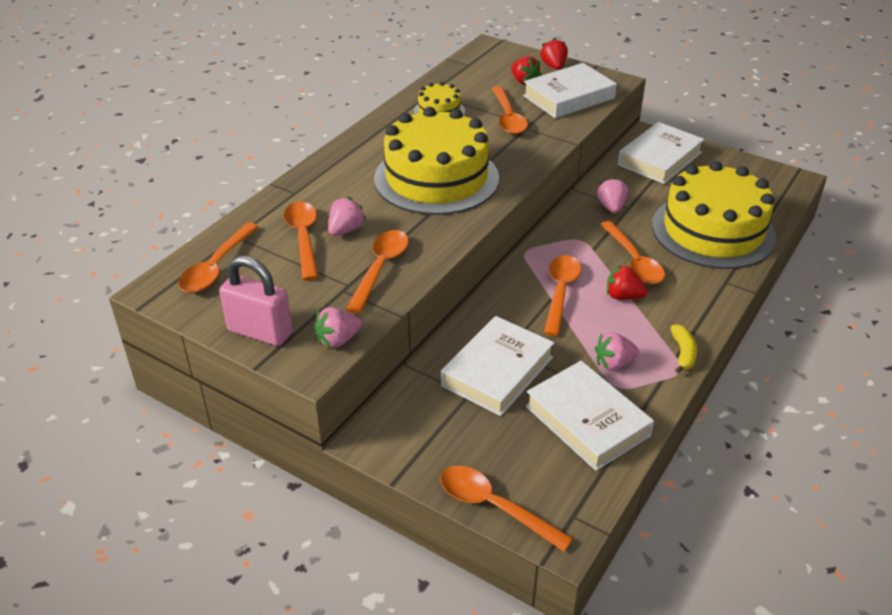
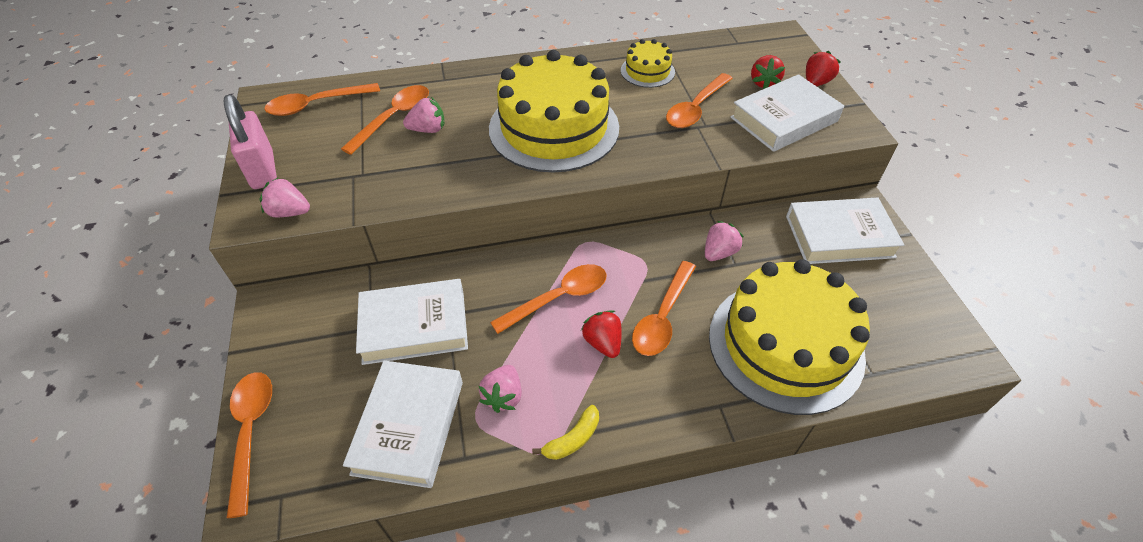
camera: 45 degrees right, 10 degrees up
orange spoon [346,230,409,313] -> none
white book [523,63,617,118] -> white book turned 45 degrees counterclockwise [730,74,844,152]
pink strawberry [595,332,639,370] -> pink strawberry turned 105 degrees counterclockwise [479,365,522,413]

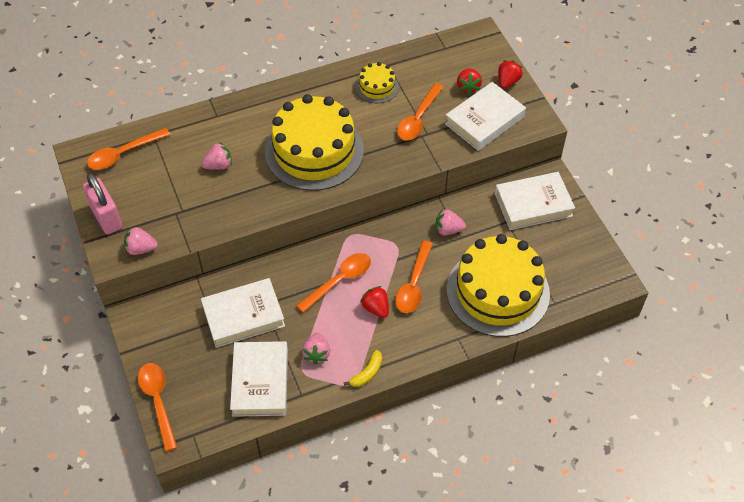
camera: 10 degrees left, 5 degrees up
orange spoon [341,85,429,155] -> none
pink strawberry [705,221,744,261] -> pink strawberry turned 120 degrees counterclockwise [435,209,466,235]

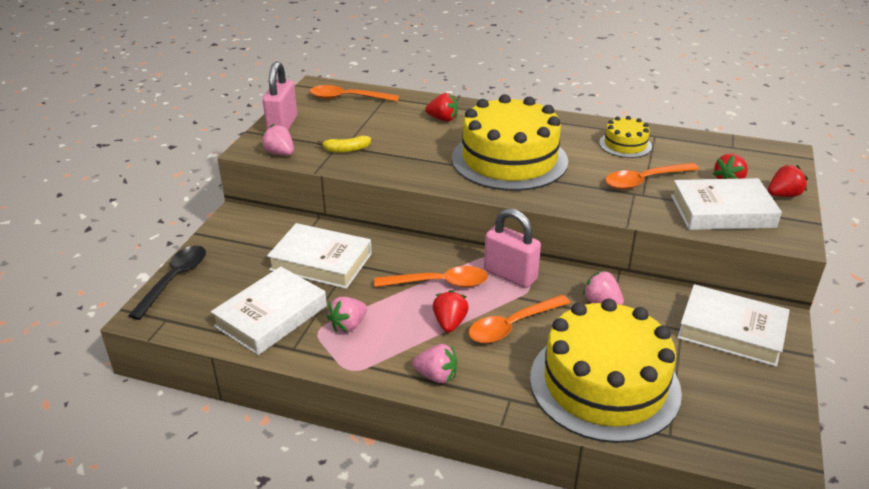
camera: 40 degrees right, 20 degrees down
orange spoon [138,363,177,452] -> black spoon [128,245,206,320]
pink strawberry [201,142,232,170] -> pink strawberry moved to [412,344,457,383]
yellow banana [344,350,382,387] -> yellow banana moved to [317,136,371,153]
none -> red strawberry [425,93,458,121]
none -> pink padlock [484,208,541,288]

